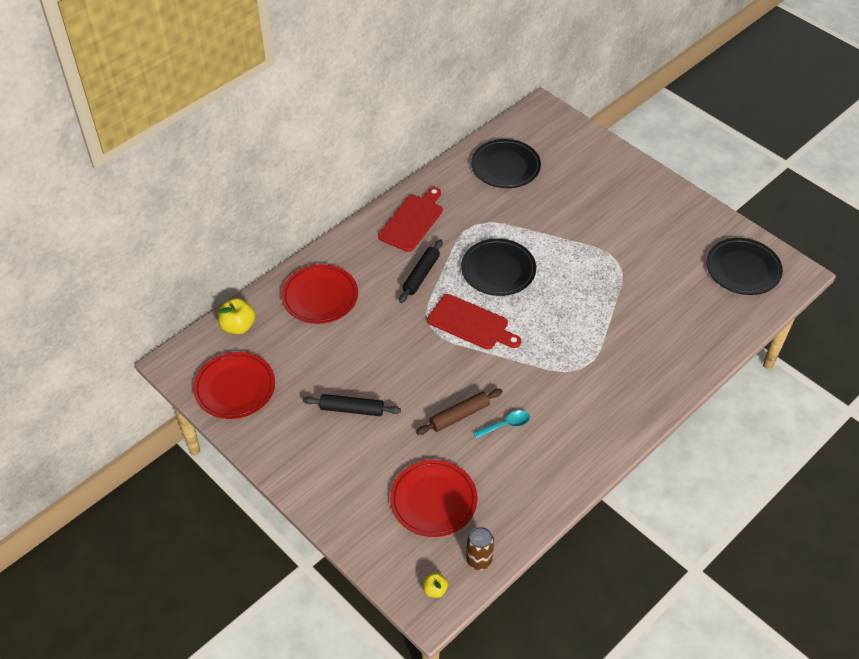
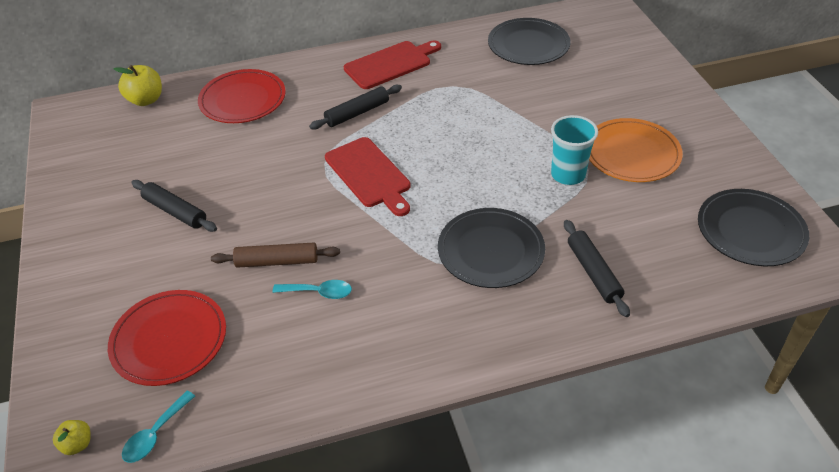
camera: 30 degrees right, 5 degrees down
red plate [193,352,275,419] -> none
black plate [461,239,536,296] -> black plate moved to [438,208,545,288]
brown can [466,527,494,570] -> turquoise spoon [122,391,195,463]
none -> turquoise cup [551,115,598,185]
none -> black rolling pin [564,220,630,317]
none -> orange plate [589,118,683,182]

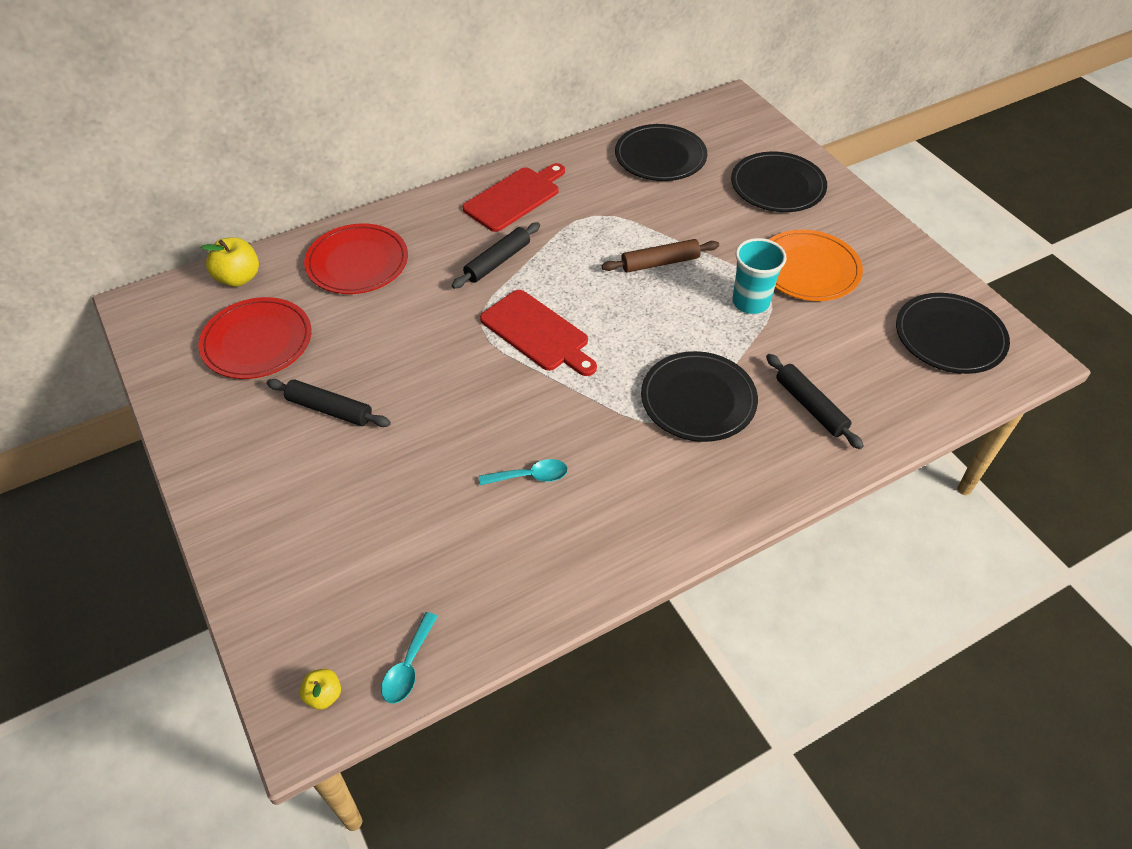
camera: 15 degrees left, 5 degrees up
red plate [108,290,226,386] -> red plate moved to [198,297,311,379]
brown rolling pin [211,243,340,268] -> brown rolling pin moved to [602,239,719,273]
none -> black plate [731,152,827,212]

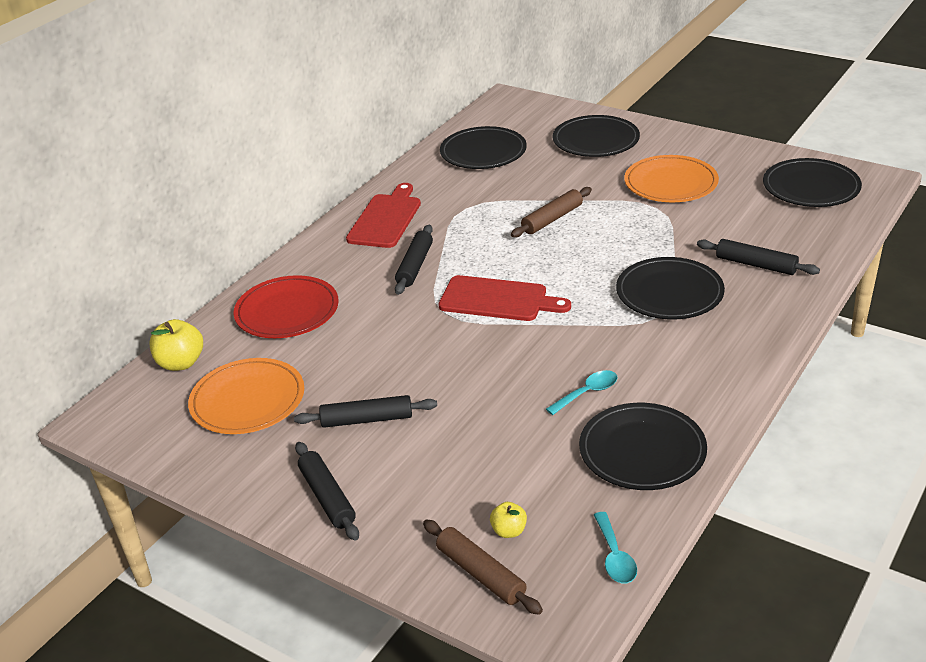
camera: 25 degrees left, 15 degrees down
red plate [198,297,311,379] -> orange plate [188,358,304,434]
yellow apple [300,669,341,710] -> yellow apple moved to [490,502,527,538]
turquoise cup [733,238,787,314] -> none
none -> black rolling pin [295,442,359,541]
none -> brown rolling pin [423,520,543,615]
none -> black plate [579,403,707,490]

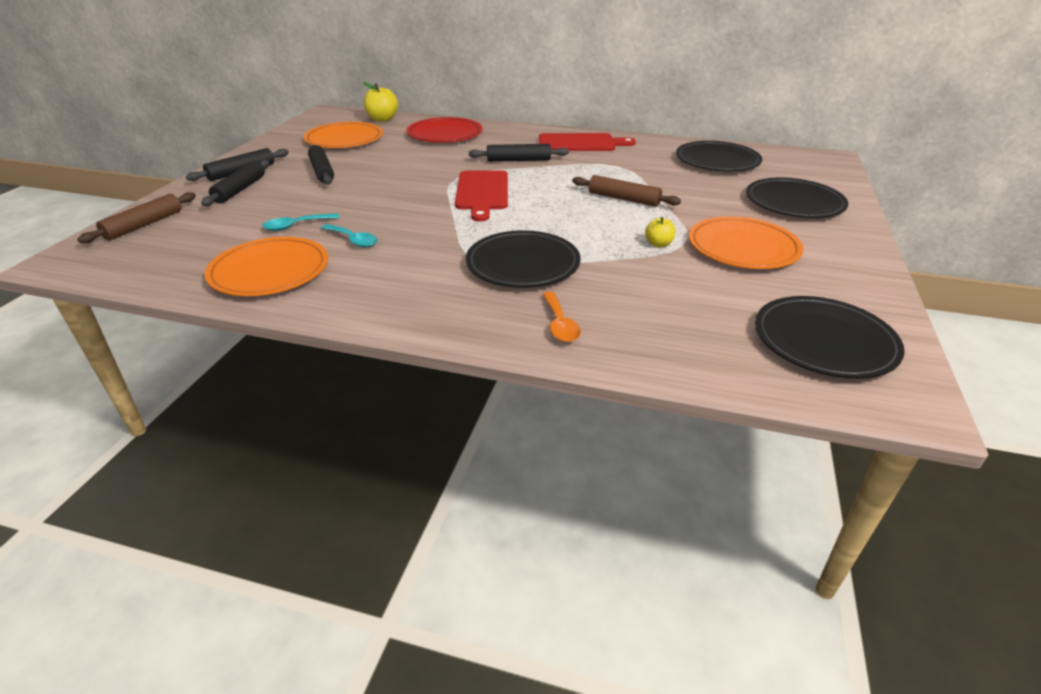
camera: 70 degrees right, 0 degrees up
yellow apple [490,502,527,538] -> yellow apple moved to [645,217,675,247]
black plate [579,403,707,490] -> orange plate [205,237,328,296]
turquoise spoon [594,512,637,583] -> turquoise spoon moved to [262,213,340,231]
black rolling pin [697,239,820,275] -> black rolling pin moved to [201,160,270,206]
none -> orange spoon [543,291,581,342]

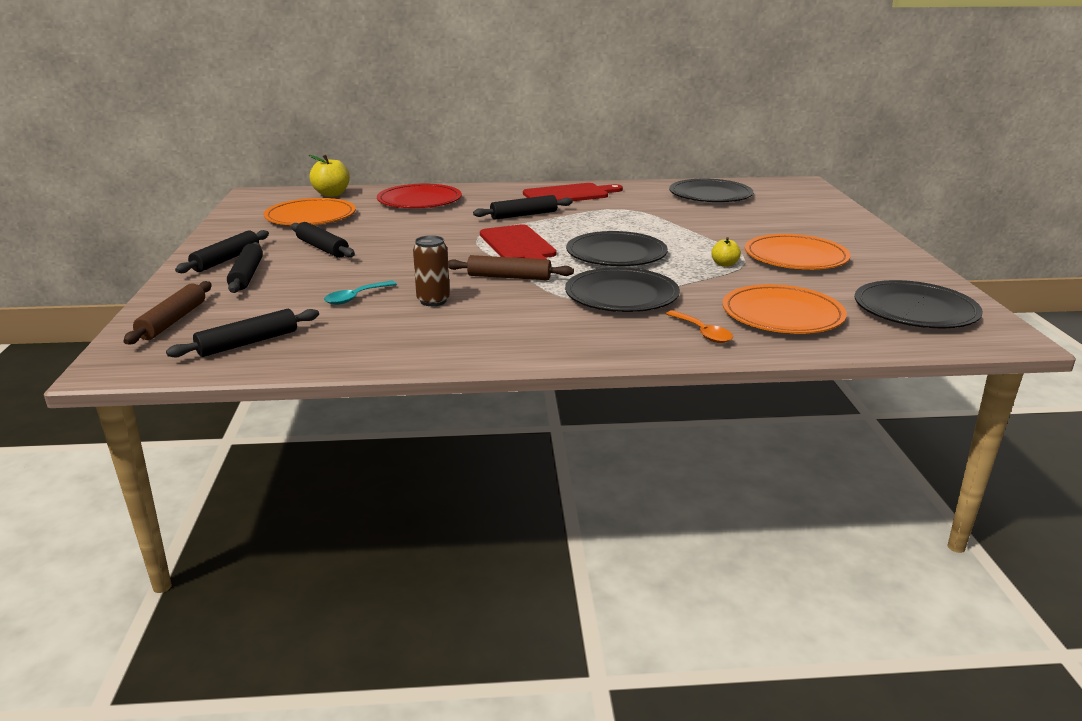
camera: 20 degrees left, 10 degrees down
orange plate [205,237,328,296] -> orange plate moved to [723,284,847,334]
turquoise spoon [321,224,378,247] -> brown can [413,235,450,306]
brown rolling pin [572,175,681,207] -> brown rolling pin moved to [448,255,574,280]
black plate [746,178,849,218] -> black plate moved to [566,231,668,266]
none -> black rolling pin [166,309,319,358]

